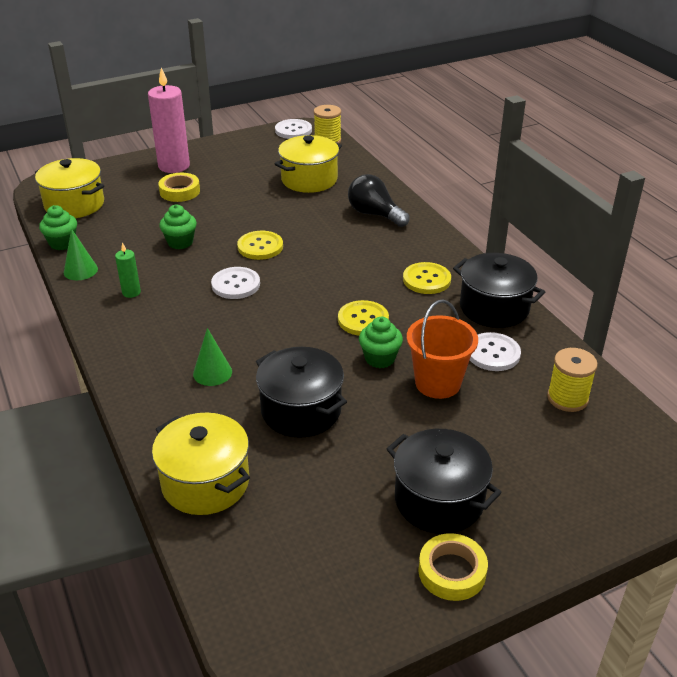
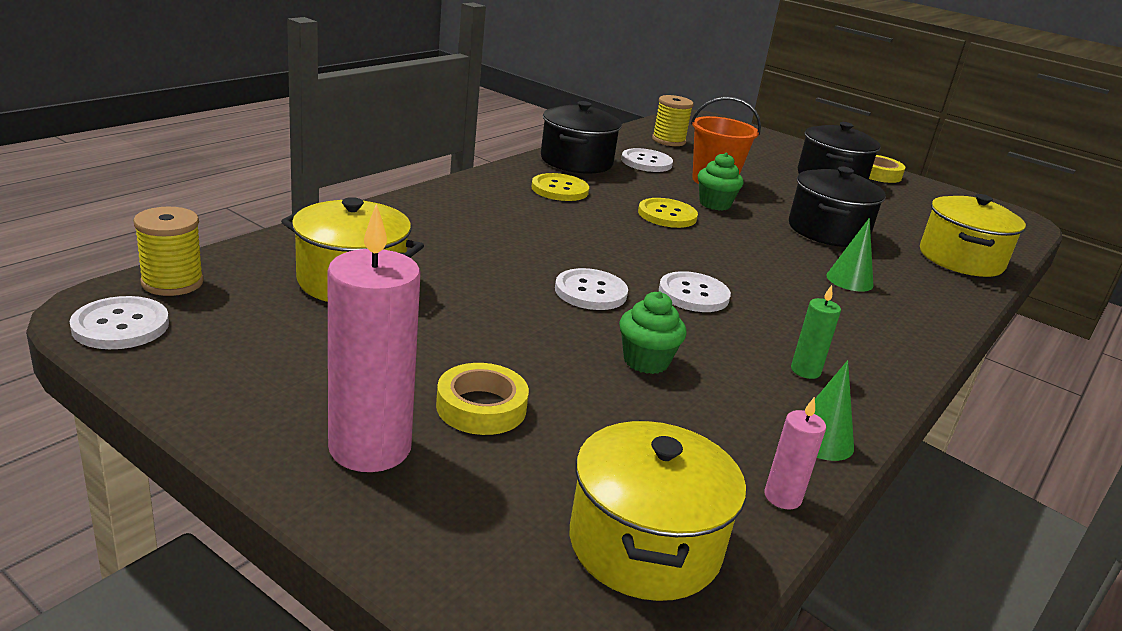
camera: 120 degrees left, 10 degrees down
green cupcake [39,205,77,250] -> pink candle [764,396,826,510]
yellow button [237,231,283,260] -> white button [555,268,628,310]
black light bulb [348,174,410,227] -> none

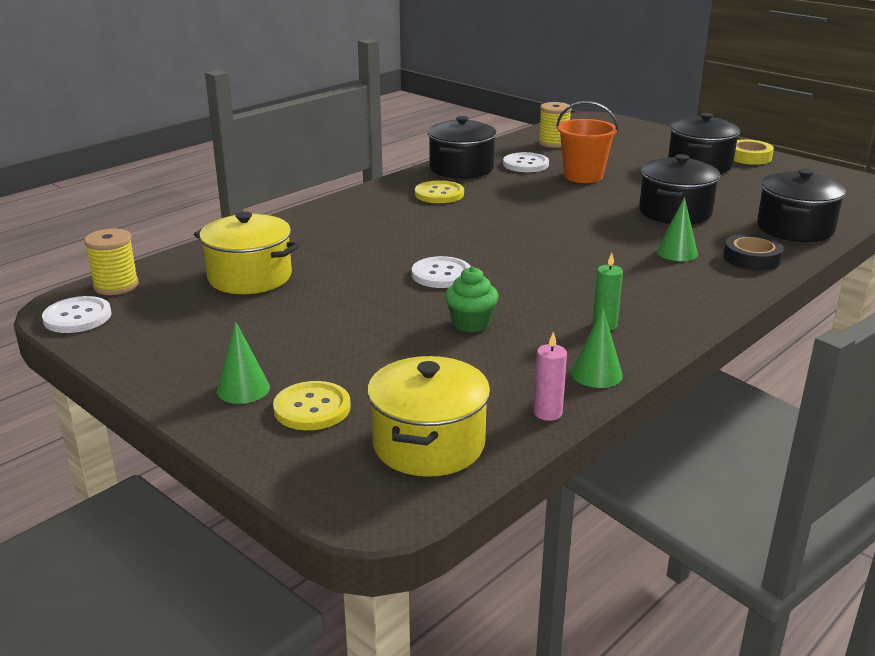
camera: 10 degrees right, 0 degrees up
pink candle [328,204,421,472] -> green cone [217,322,270,404]
yellow tape [436,363,529,435] -> none
yellow button [638,198,698,228] -> yellow button moved to [273,381,351,430]
white button [659,271,731,312] -> none
green cupcake [698,153,743,211] -> none
yellow pot [920,194,1026,277] -> black pot [757,169,846,242]
none -> black tape [723,234,784,271]

